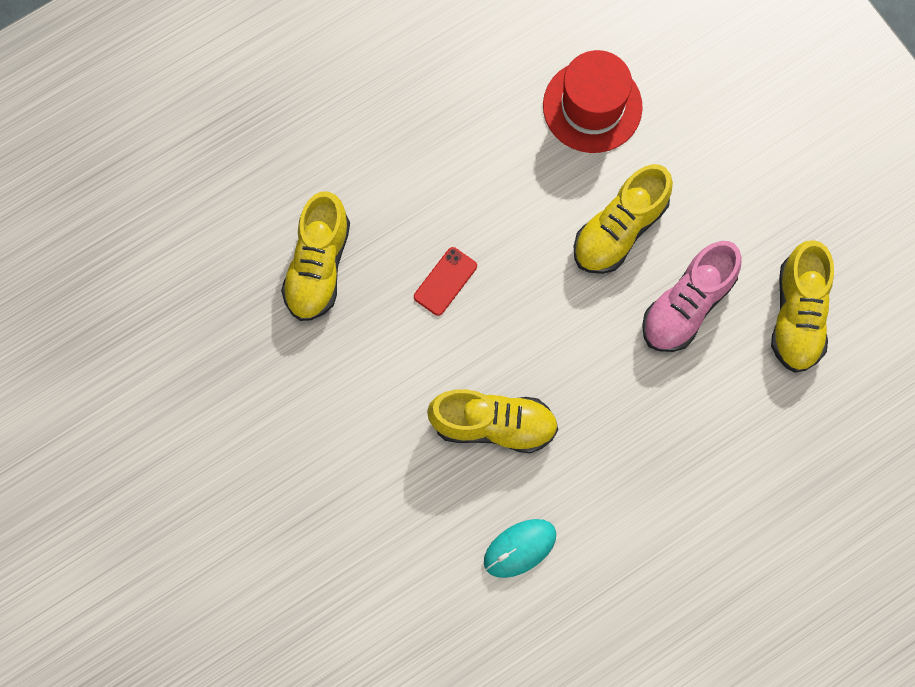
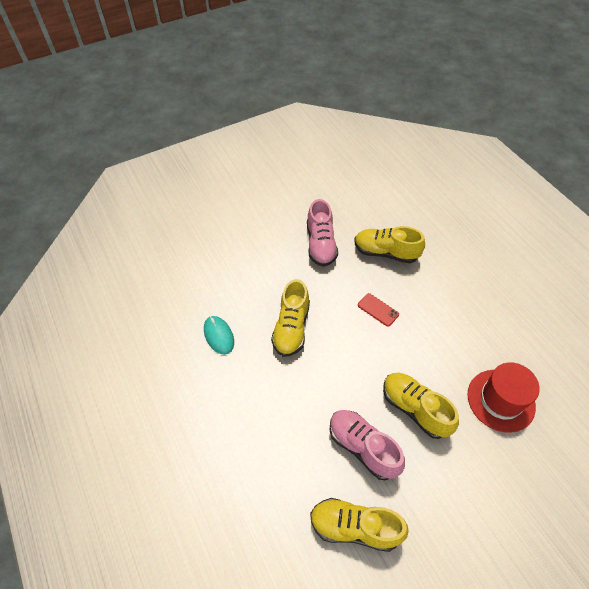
camera: 95 degrees right, 20 degrees down
none -> pink shoe [307,199,338,267]

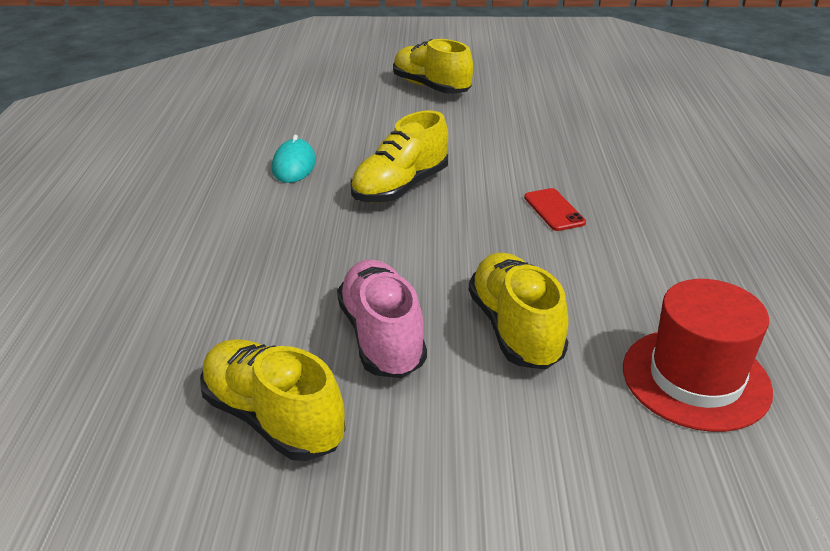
camera: 30 degrees right, 20 degrees down
pink shoe [307,199,338,267] -> none
yellow shoe [354,226,425,263] -> yellow shoe moved to [393,39,473,94]

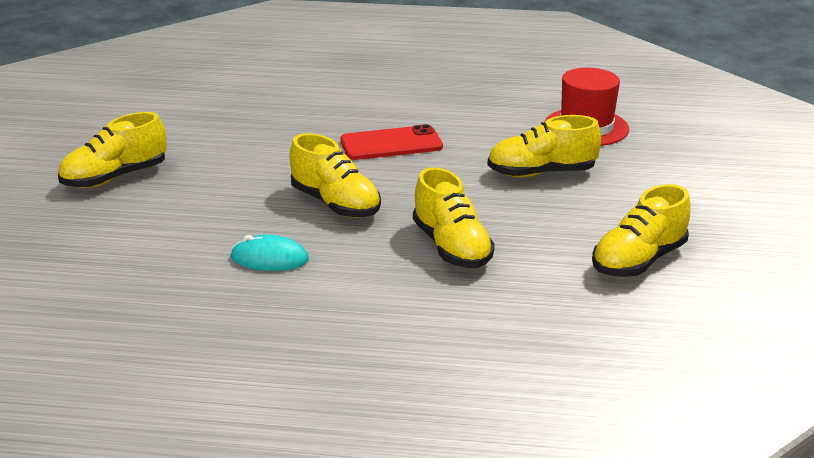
camera: 85 degrees left, 5 degrees down
pink shoe [337,260,427,378] -> none
red phone [524,188,586,231] -> red phone [340,124,443,160], size x1.68
none -> yellow shoe [413,167,495,268]

